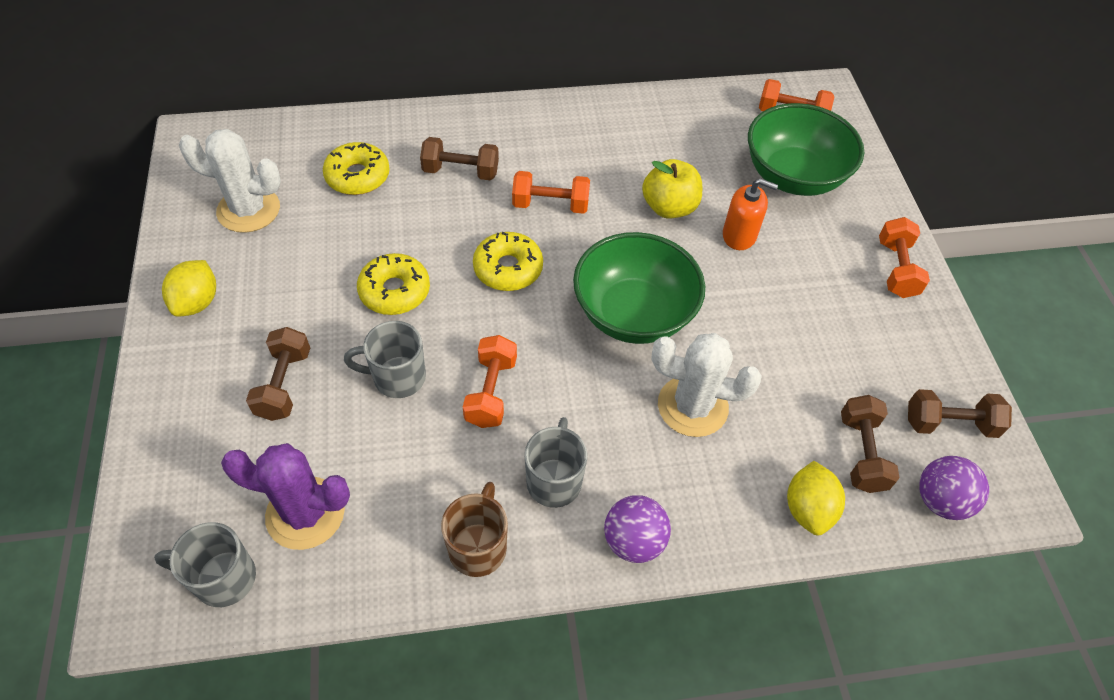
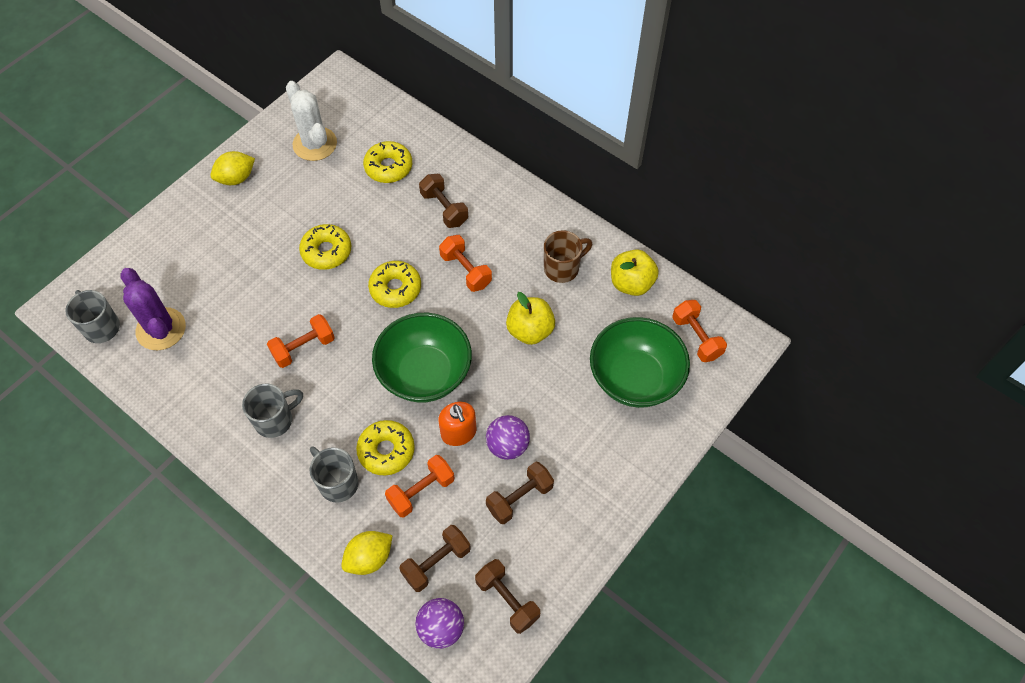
camera: 50 degrees right, 5 degrees up
brown dumbbell [246,327,310,421] -> brown dumbbell moved to [486,462,554,524]
grey mug [344,321,426,398] -> grey mug moved to [309,446,358,502]
brown mug [441,482,508,577] -> brown mug moved to [544,230,592,283]
purple ball [604,495,671,563] -> purple ball moved to [486,415,530,460]
white cactus [651,333,762,437] -> yellow donut [356,420,415,476]
orange soap dispenser [723,178,778,250] -> orange soap dispenser moved to [438,402,476,446]
orange dumbbell [879,217,930,298] -> orange dumbbell moved to [385,455,454,518]
none -> yellow apple [611,249,659,296]

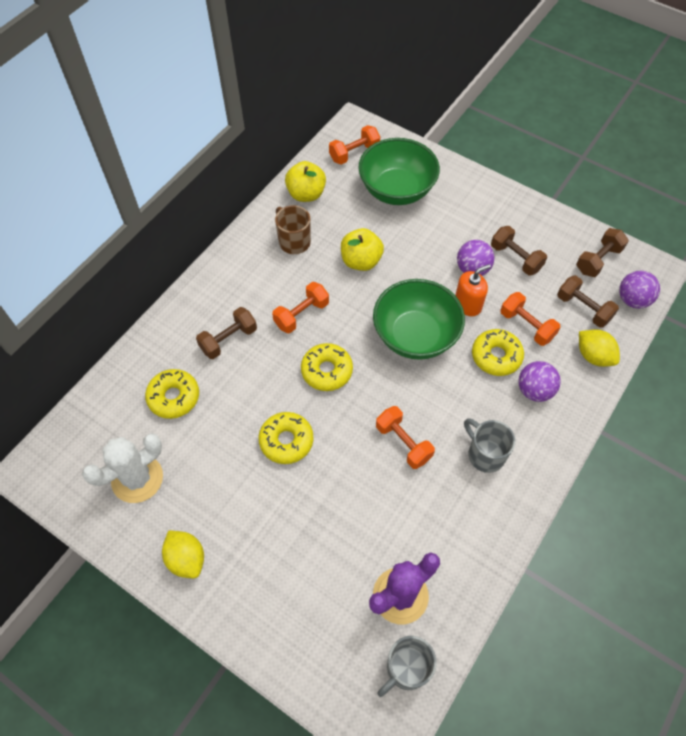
camera: 95 degrees left, 0 degrees up
grey mug [309,446,358,502] -> purple ball [518,361,561,402]

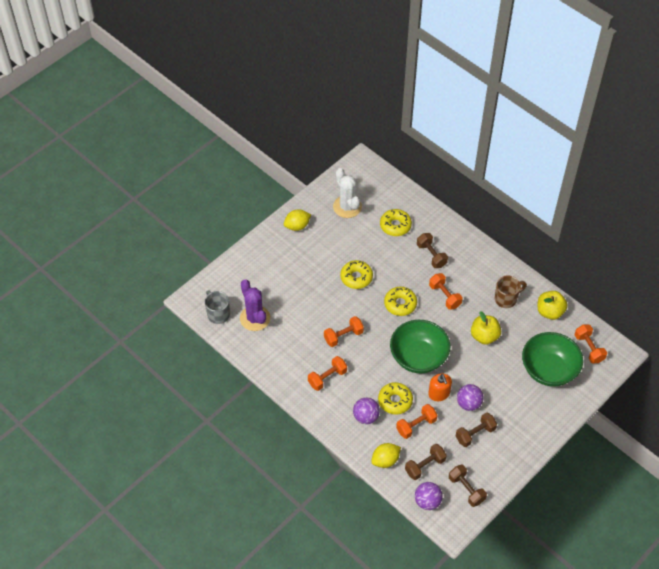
camera: 100 degrees right, 5 degrees down
grey mug [464,418,515,473] -> orange dumbbell [308,356,347,391]

